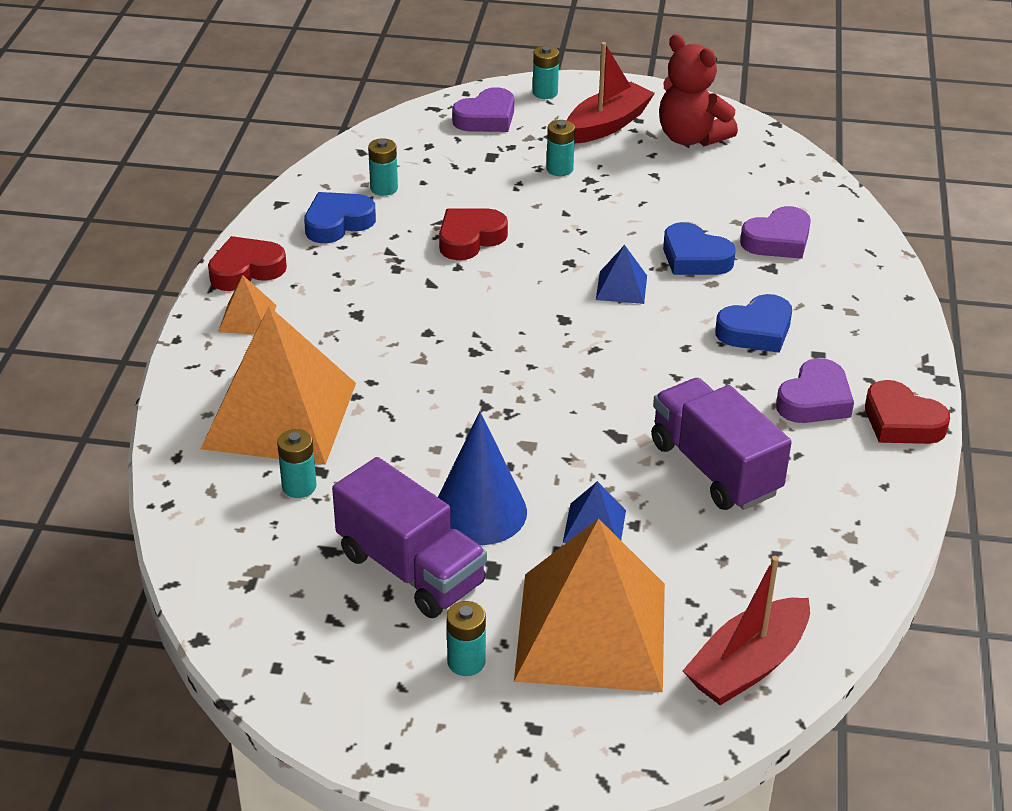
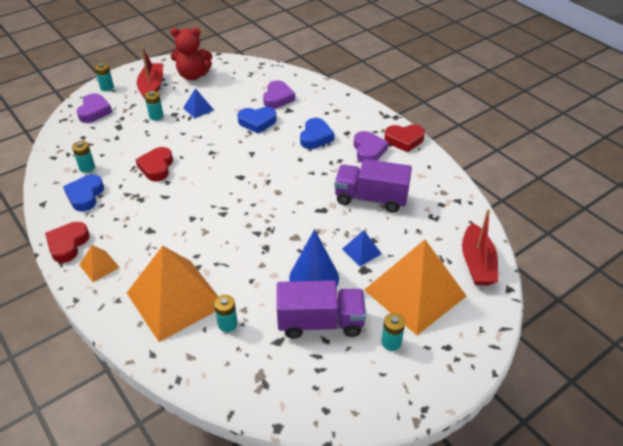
camera: 45 degrees left, 5 degrees up
blue pyramid [596,245,647,304] -> blue pyramid moved to [183,88,214,118]

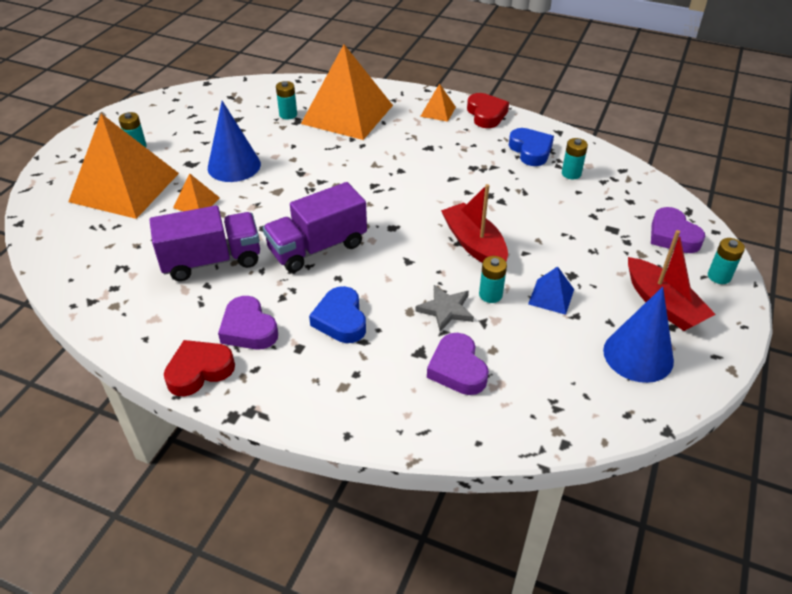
camera: 150 degrees right, 0 degrees up
red heart [135,147,173,181] -> none
turquoise battery [145,91,164,120] -> turquoise battery moved to [479,256,507,303]
red teddy bear [170,28,212,80] -> blue cone [603,287,674,383]
blue heart [237,107,277,134] -> grey star [416,285,474,332]
purple truck [277,280,366,339] -> purple truck moved to [263,182,367,273]
blue pyramid [342,230,382,267] -> orange pyramid [173,173,220,211]
red boat [462,209,498,285] -> red boat moved to [441,184,508,263]

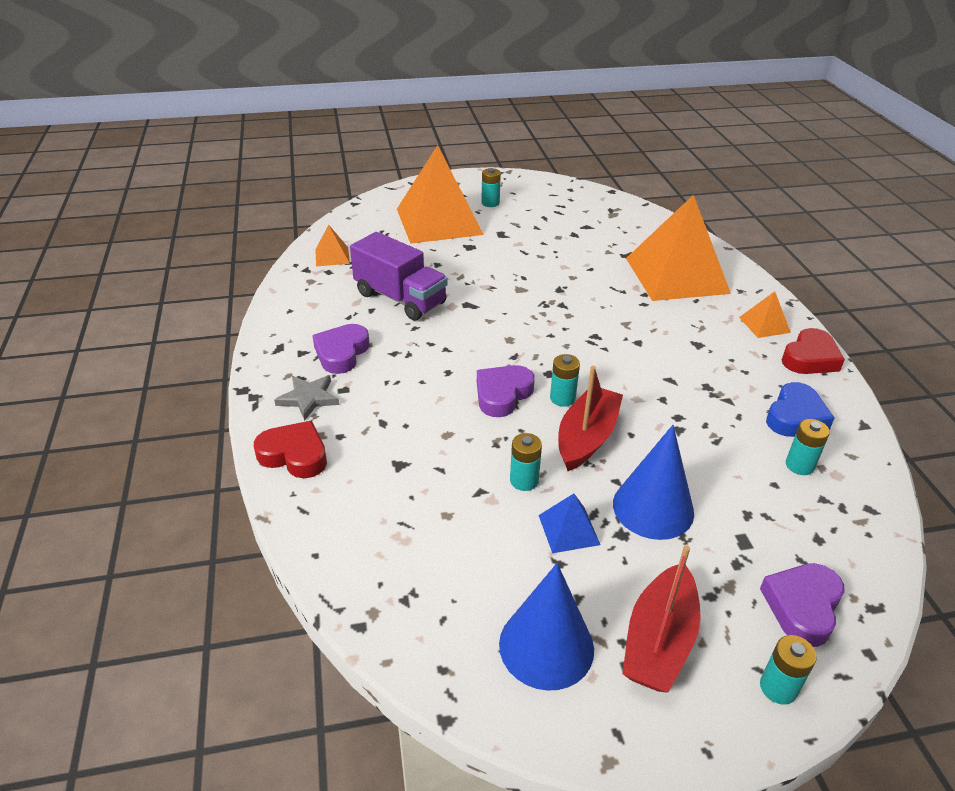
camera: 55 degrees right, 5 degrees down
red heart [164,340,235,396] -> red heart moved to [254,421,327,478]
orange pyramid [173,173,220,211] -> orange pyramid moved to [315,224,350,266]
blue cone [208,101,261,182] -> blue cone moved to [613,425,694,540]
purple truck [263,182,367,273] -> none
turquoise battery [276,81,297,120] -> turquoise battery moved to [550,354,580,407]
blue heart [309,286,366,343] -> none
grey star [416,285,474,332] -> grey star moved to [274,375,339,421]
purple heart [427,333,489,395] -> purple heart moved to [477,365,535,417]

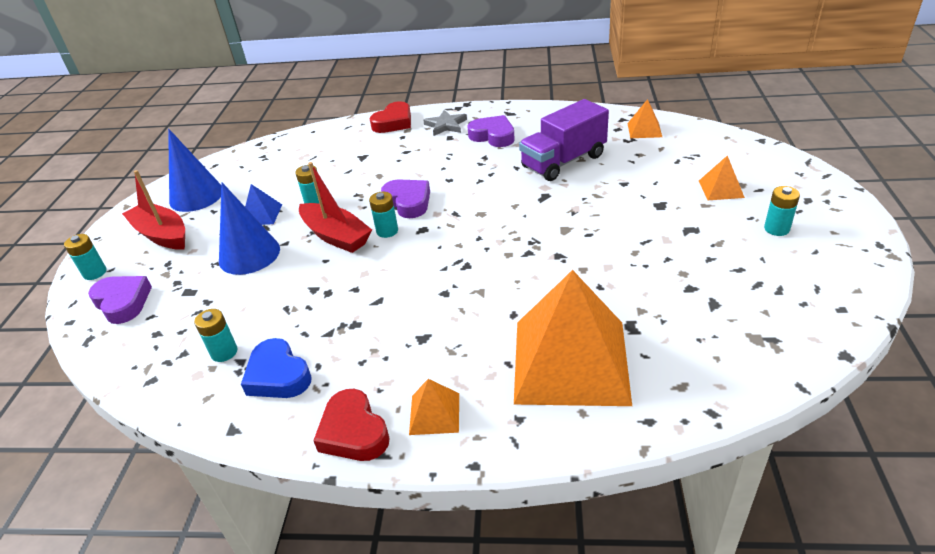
camera: 110 degrees right, 0 degrees up
orange pyramid [397,145,484,244] -> orange pyramid [699,155,745,200], size x0.42

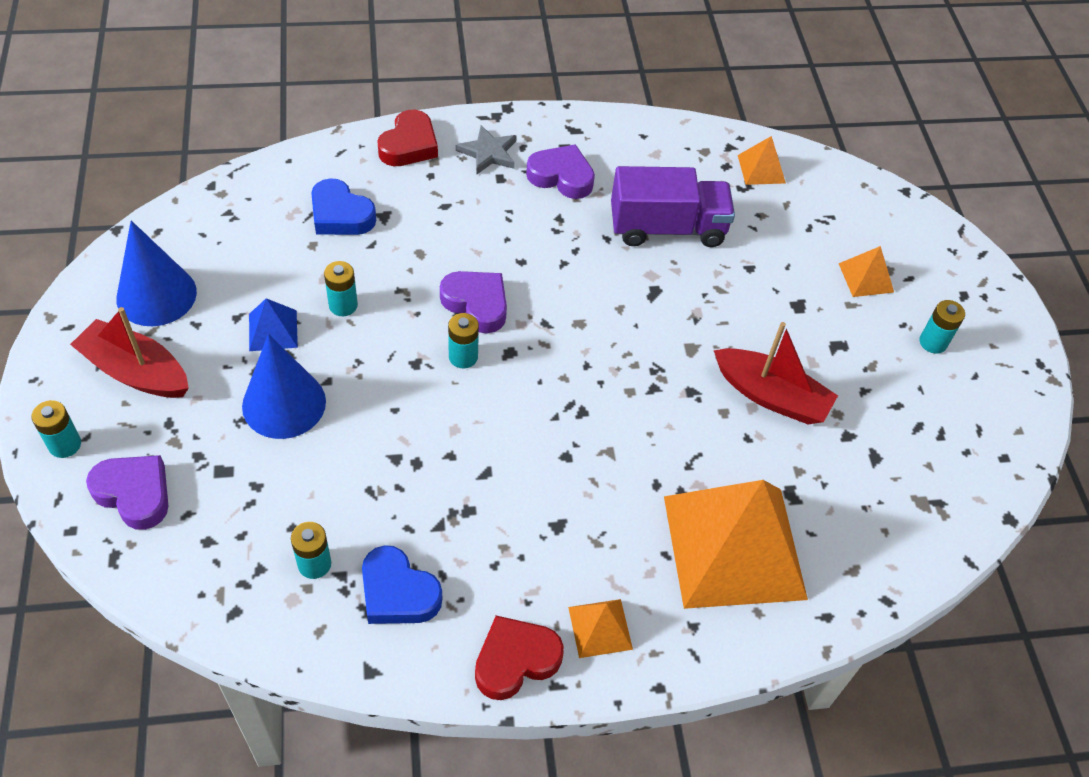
camera: 20 degrees left, 15 degrees up
red boat [299,162,372,253] -> red boat moved to [714,322,838,425]
red heart [313,389,390,461] -> red heart turned 105 degrees clockwise [475,616,564,700]
purple truck [519,99,609,181] -> purple truck turned 135 degrees counterclockwise [611,166,735,247]
none -> blue heart [311,178,376,235]

